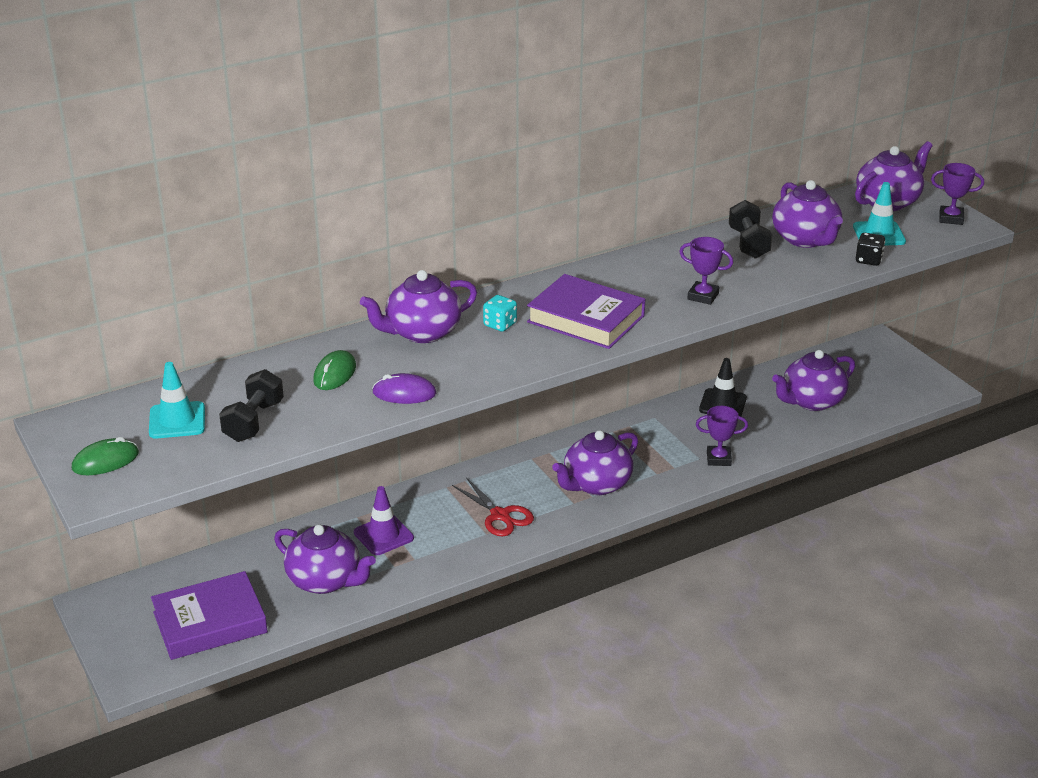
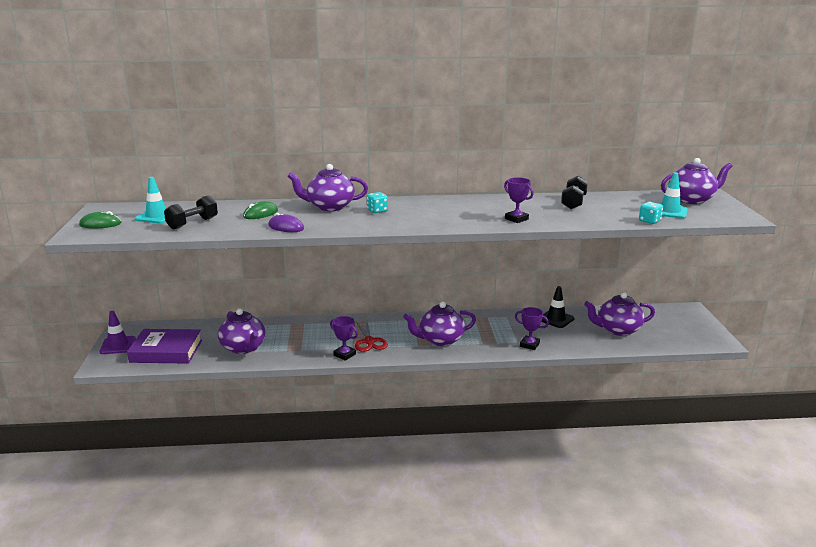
camera: 25 degrees right, 10 degrees down
purple traffic cone [354,486,414,555] -> purple traffic cone moved to [100,311,136,354]
purple book [527,274,645,349] -> none
purple teapot [772,180,843,248] -> none
black dice [856,233,885,266] -> turquoise dice [639,202,663,224]
purple trophy [931,163,984,225] -> purple trophy moved to [330,316,358,361]

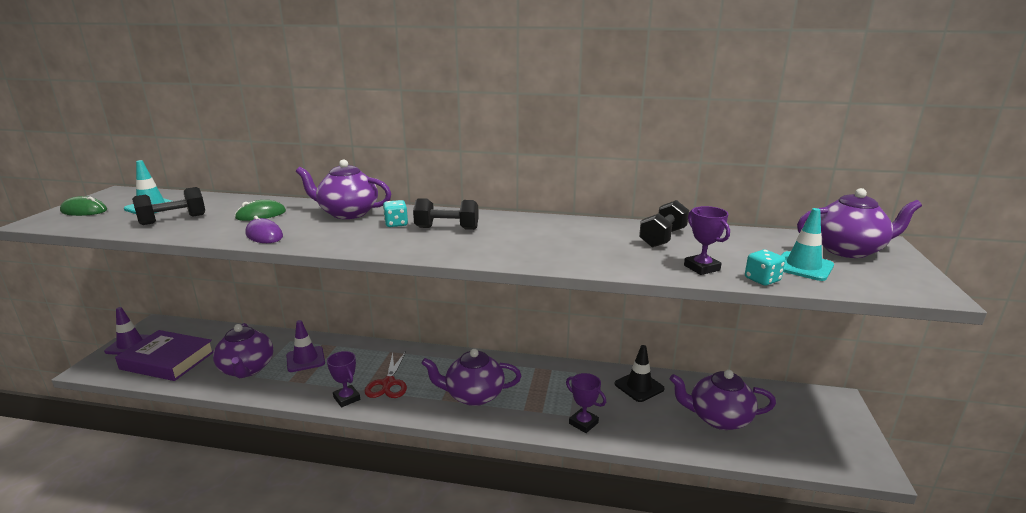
camera: 15 degrees right, 0 degrees up
purple trophy [504,177,534,223] -> purple trophy moved to [684,206,730,275]
none -> purple traffic cone [286,320,325,372]
none -> black dumbbell [413,198,479,230]

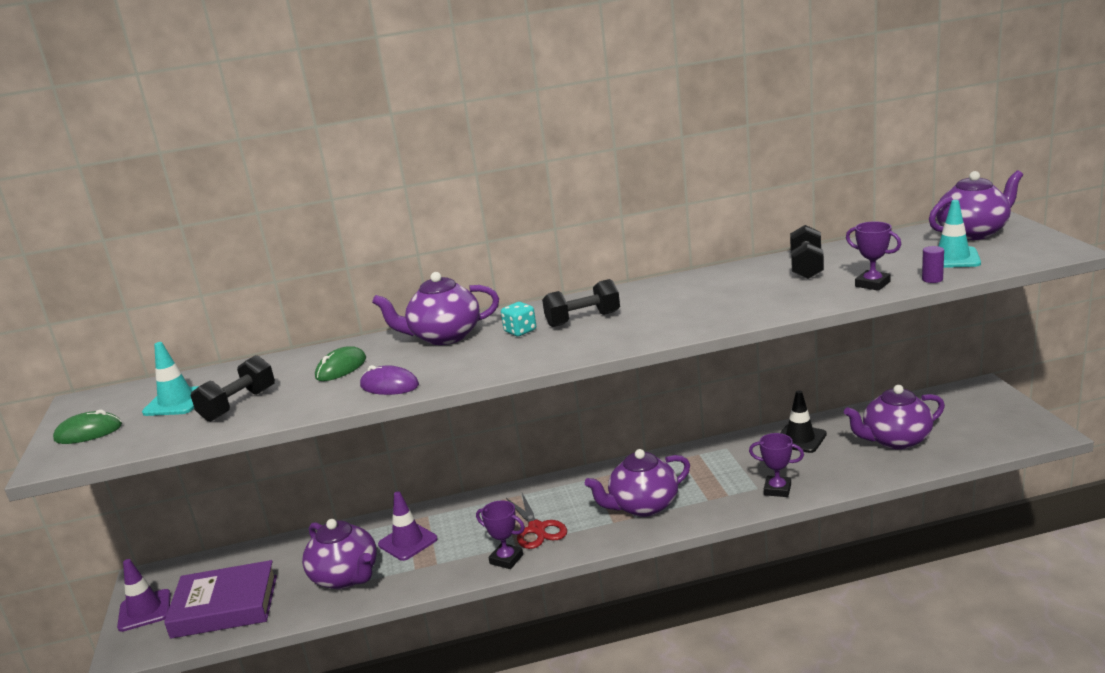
camera: 20 degrees left, 0 degrees up
turquoise dice [745,250,785,286] -> purple cylinder [922,246,944,283]

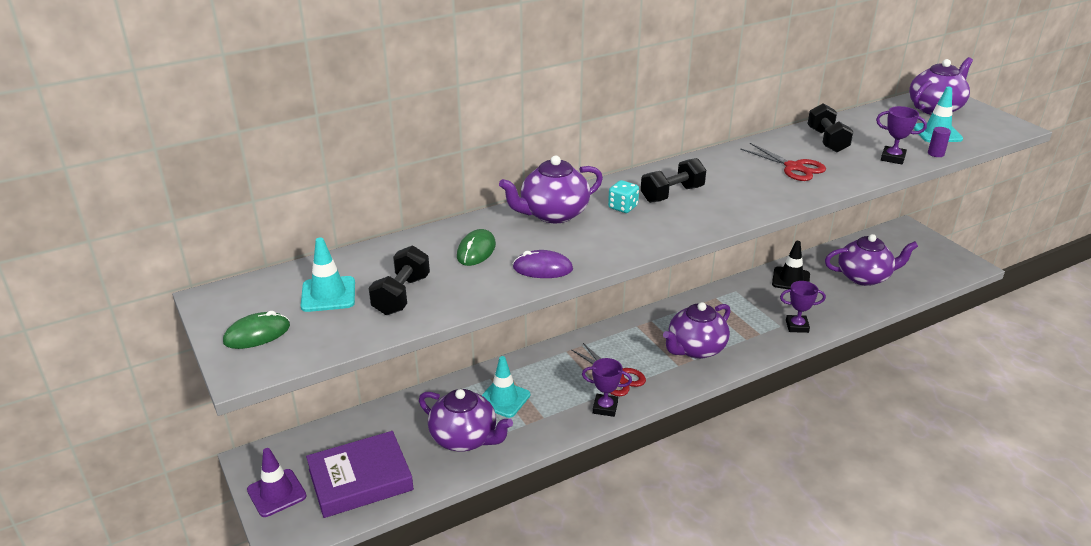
camera: 20 degrees left, 10 degrees up
purple traffic cone [378,491,438,561] -> turquoise traffic cone [481,356,530,418]
purple teapot [844,385,945,450] -> purple teapot turned 150 degrees counterclockwise [825,234,918,286]
none -> red scissors [740,143,826,181]

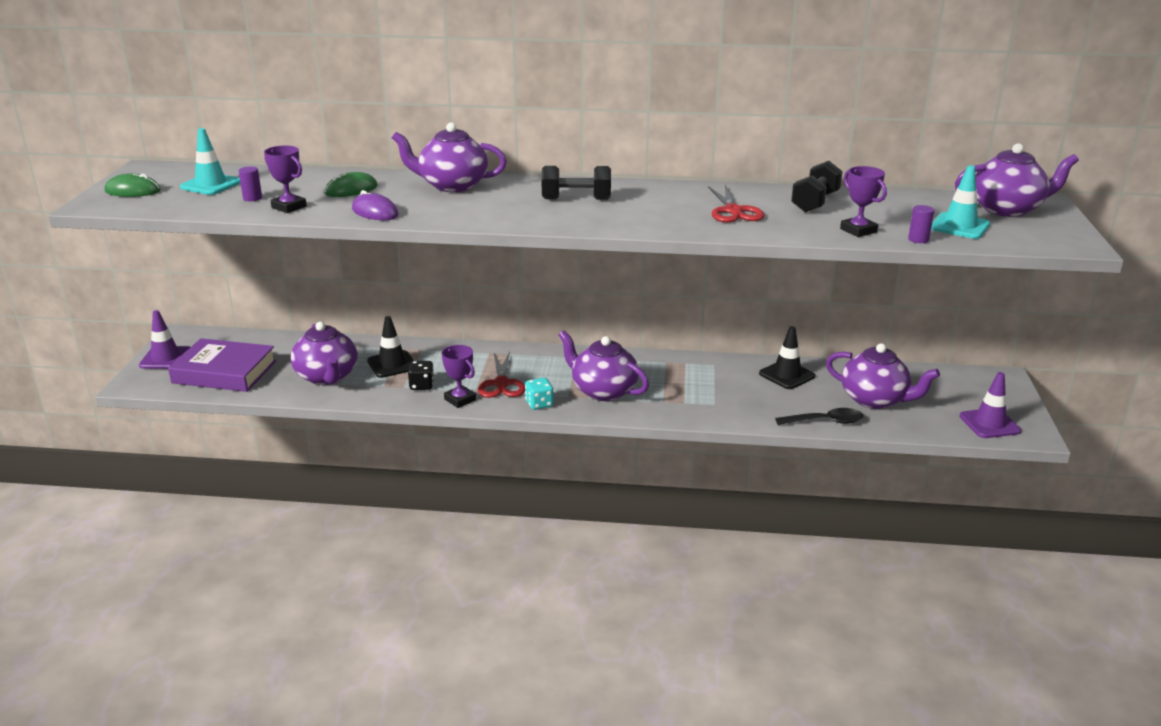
camera: 35 degrees right, 5 degrees down
black dumbbell [369,245,430,315] -> purple cylinder [239,166,262,201]
turquoise traffic cone [481,356,530,418] -> black traffic cone [367,316,414,378]
turquoise dice [608,180,639,213] -> turquoise dice moved to [525,377,553,410]
purple teapot [663,302,731,359] -> purple teapot turned 45 degrees clockwise [559,331,649,401]
purple trophy [780,281,826,333] -> purple trophy moved to [264,145,307,213]
none -> black dice [408,361,434,390]
none -> black spoon [775,408,864,425]
none -> purple traffic cone [959,372,1021,438]

